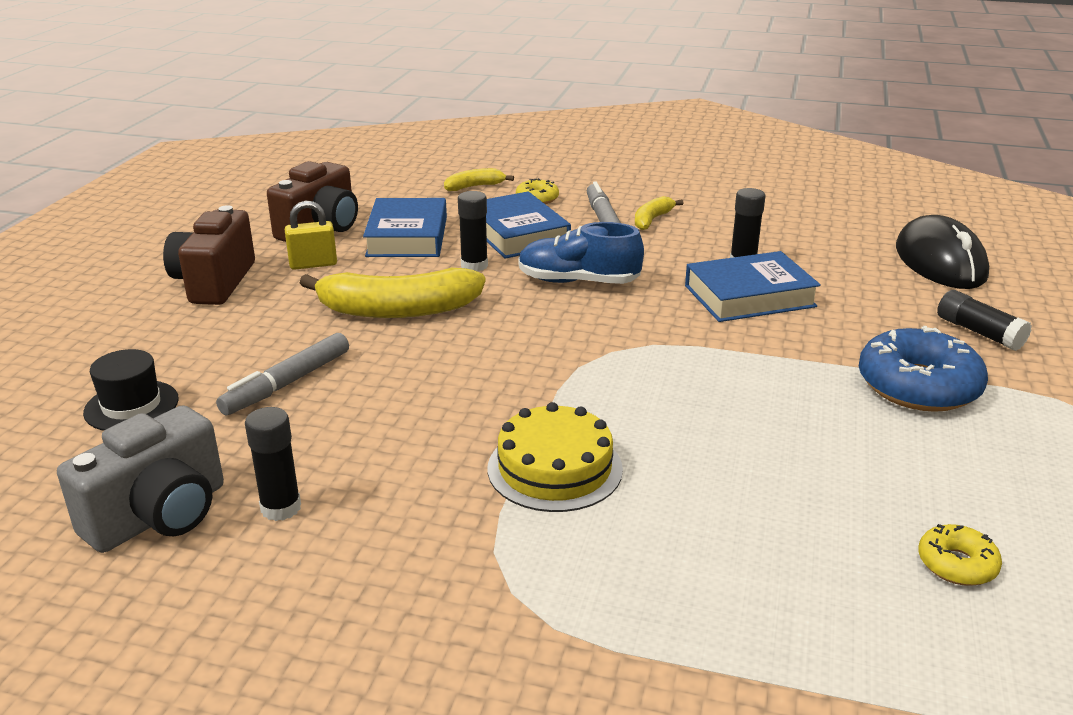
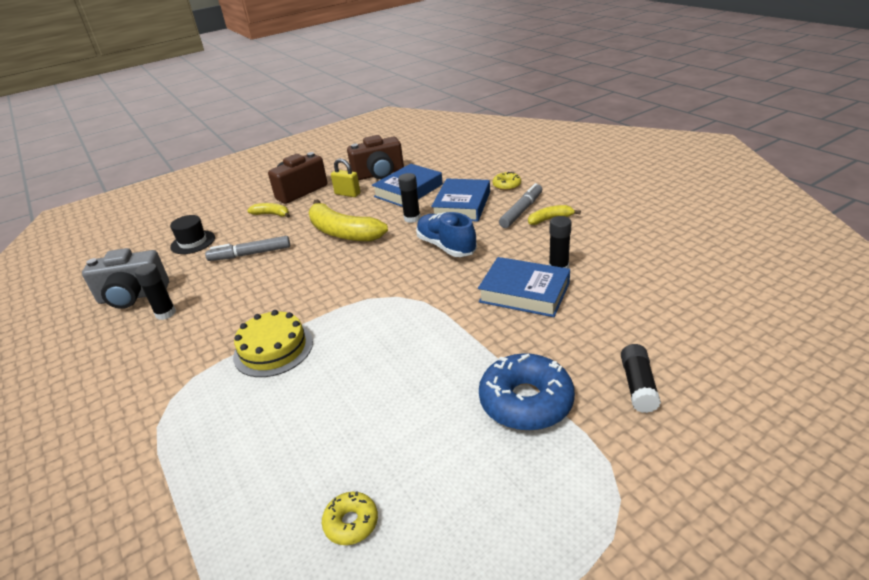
camera: 45 degrees right, 5 degrees up
yellow banana [444,168,514,191] -> yellow banana moved to [247,203,290,218]
black mouse [896,215,989,289] -> none

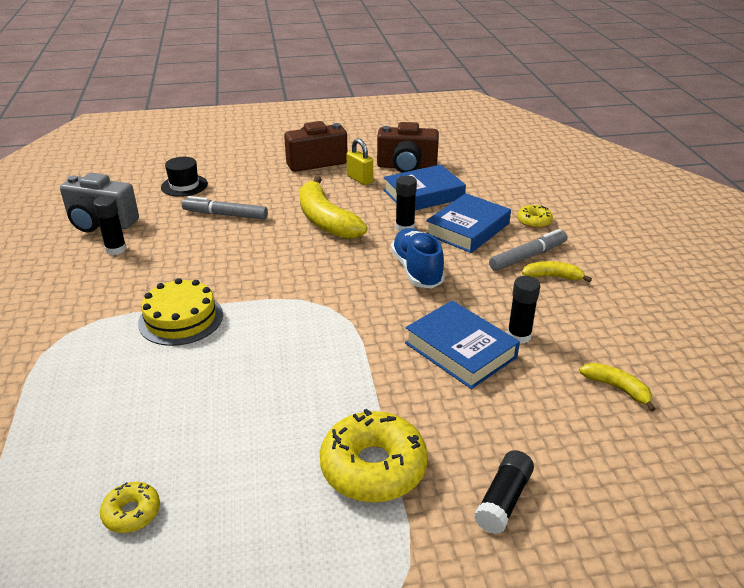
camera: 20 degrees right, 0 degrees up
yellow banana [247,203,290,218] -> yellow banana moved to [579,363,656,412]
blue donut [479,353,575,431] -> yellow donut [320,409,428,503]

